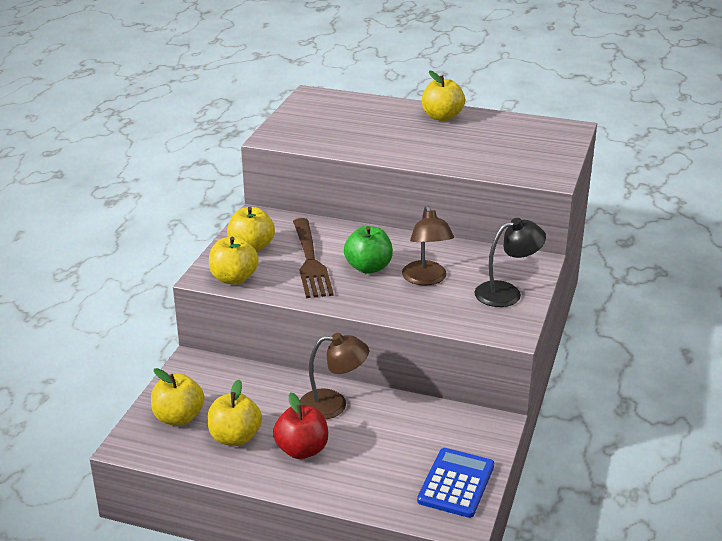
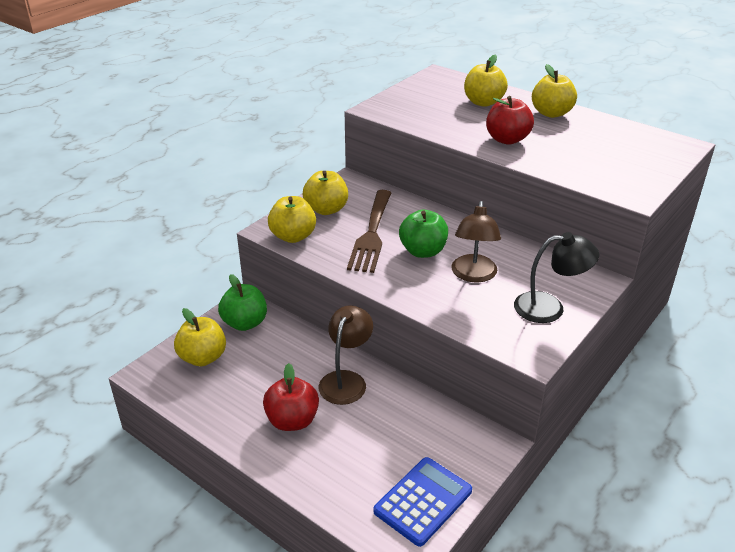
camera: 20 degrees right, 5 degrees up
yellow apple [207,380,262,446] -> yellow apple moved to [464,55,508,107]
brown lamp [300,333,369,419] -> brown lamp turned 90 degrees counterclockwise [319,305,373,405]
none -> green apple [218,274,267,331]
none -> red apple [486,96,534,145]

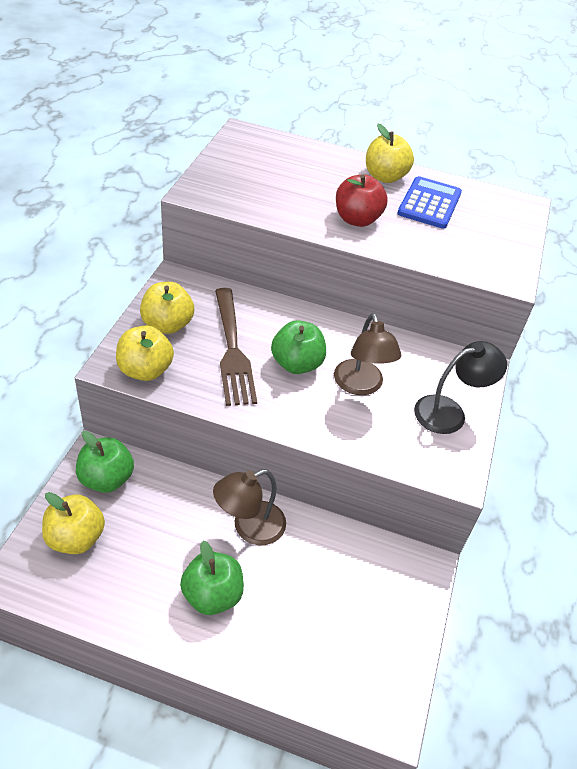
camera: 25 degrees left, 10 degrees up
red apple [263,363,319,431] -> green apple [180,541,244,615]
brown lamp [319,305,373,405] -> brown lamp turned 120 degrees counterclockwise [213,469,286,545]
blue calculator [373,457,472,547] -> blue calculator moved to [397,176,462,229]
yellow apple [464,55,508,107] -> none

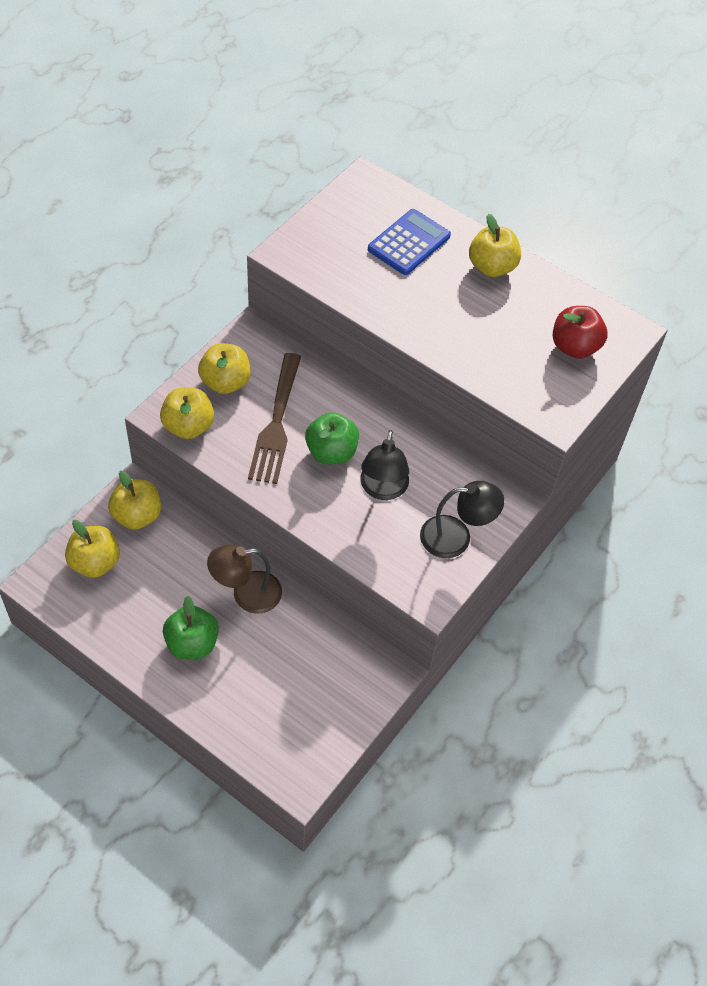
camera: 20 degrees right, 10 degrees up
green apple [76,431,134,493] -> yellow apple [108,470,161,530]
brown lamp [334,313,401,395] -> black lamp [360,430,409,500]
red apple [336,174,388,227] -> red apple moved to [553,306,608,359]
blue calculator [397,176,462,229] -> blue calculator moved to [368,209,451,275]

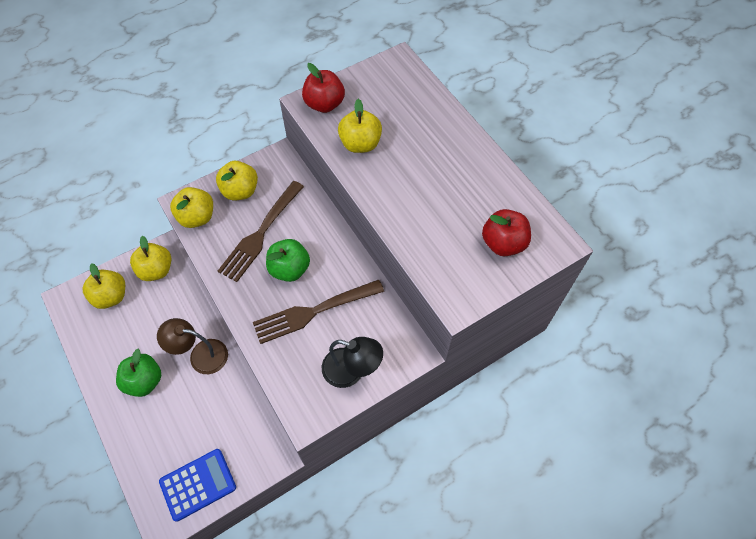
camera: 25 degrees right, 5 degrees up
black lamp [360,430,409,500] -> brown fork [253,279,384,344]
blue calculator [368,209,451,275] -> blue calculator moved to [159,449,236,522]
yellow apple [469,214,521,277] -> yellow apple moved to [338,99,382,153]
none -> red apple [302,63,345,113]

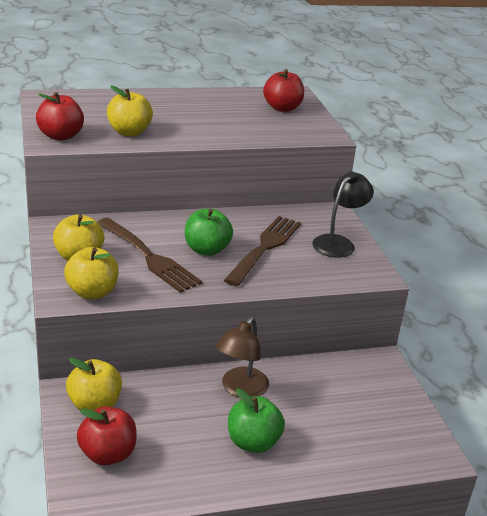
camera: 75 degrees left, 30 degrees down
yellow apple [82,263,125,309] -> red apple [77,406,137,465]
blue calculator [159,449,236,522] -> none
brown fork [253,279,384,344] -> brown fork turned 150 degrees counterclockwise [224,216,301,286]

